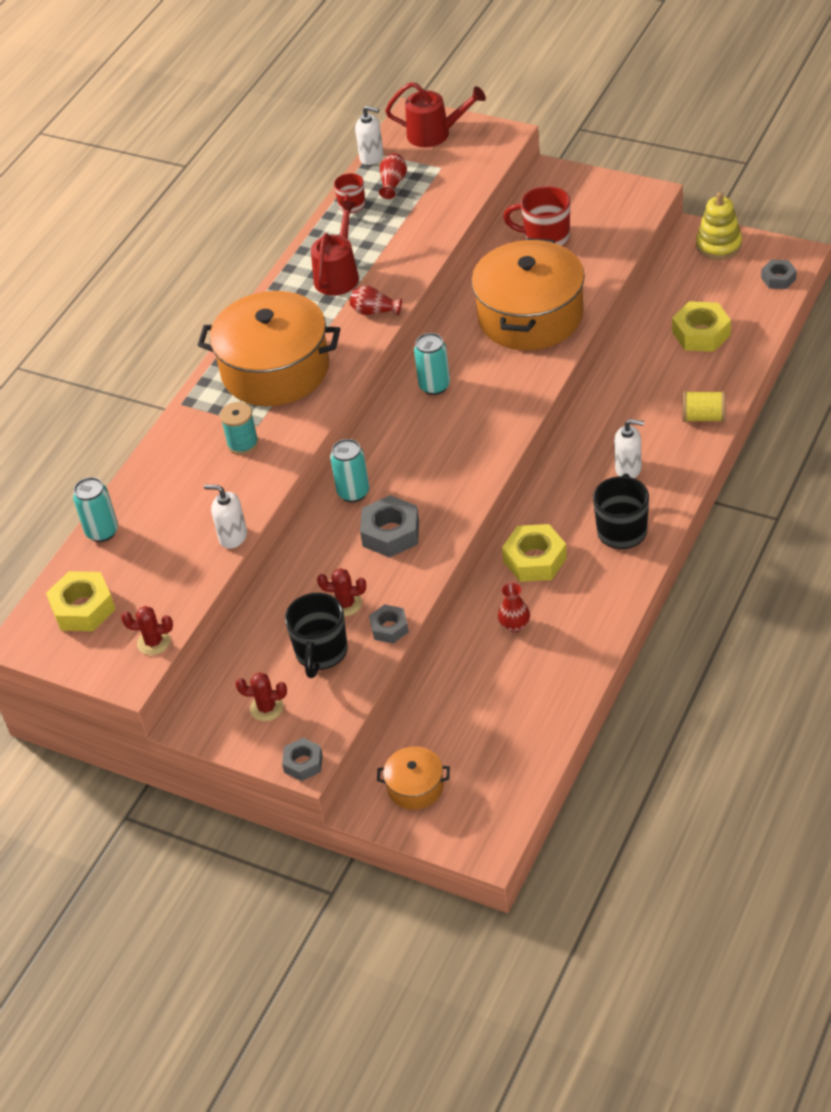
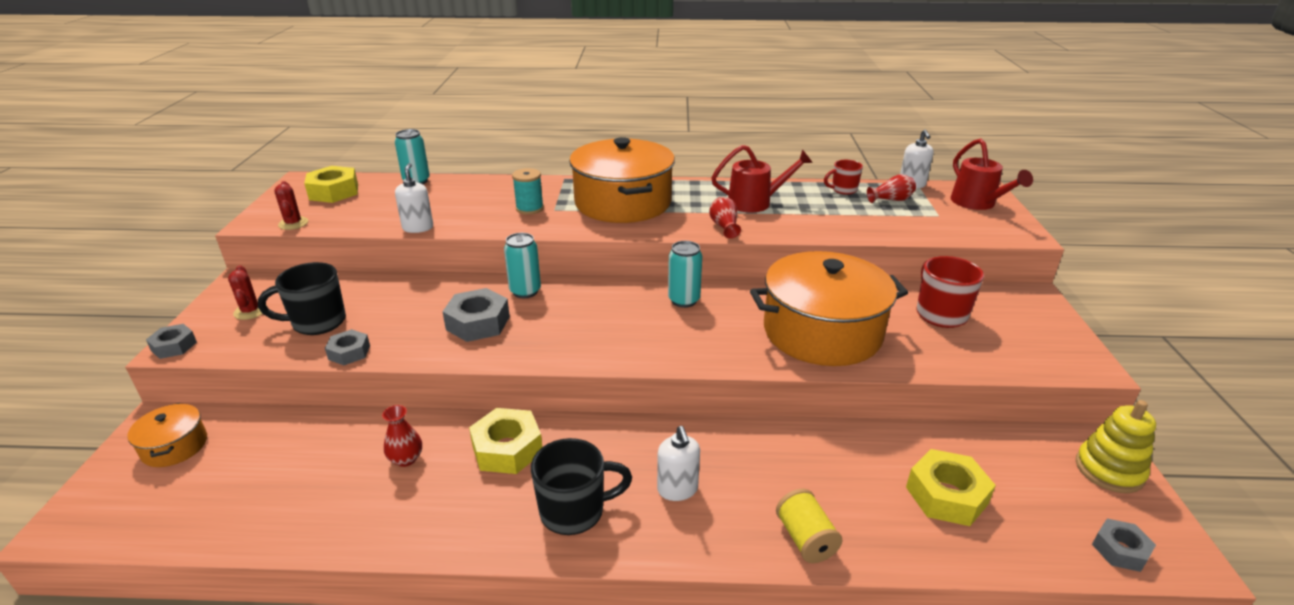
camera: 60 degrees right, 15 degrees down
red cactus [317,568,366,616] -> none

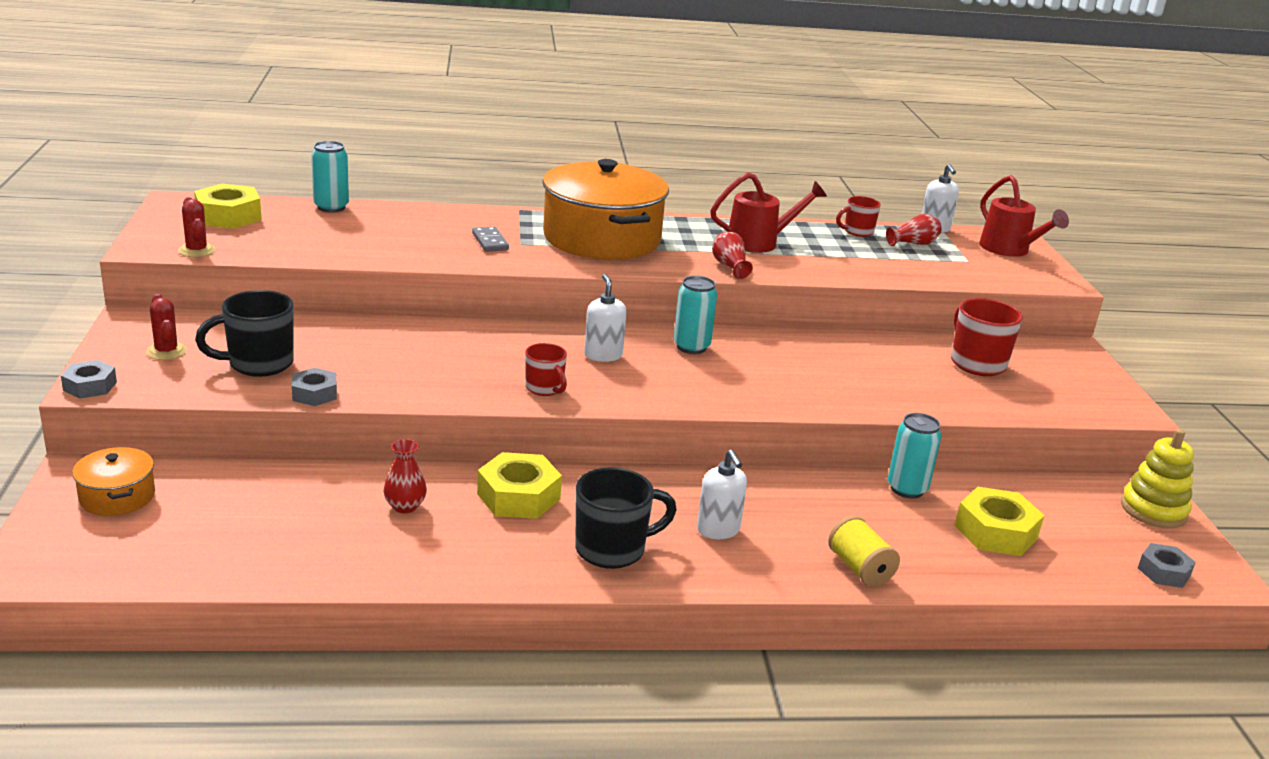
camera: 10 degrees left, 5 degrees down
white soap dispenser [395,163,433,233] -> white soap dispenser moved to [584,274,627,362]
grey nut [442,288,510,342] -> none
turquoise can [504,233,541,298] -> turquoise can moved to [888,413,941,499]
turquoise spool [512,168,544,215] -> grey domino [472,227,509,252]
orange pot [750,251,908,366] -> none
none -> red mug [525,343,567,396]

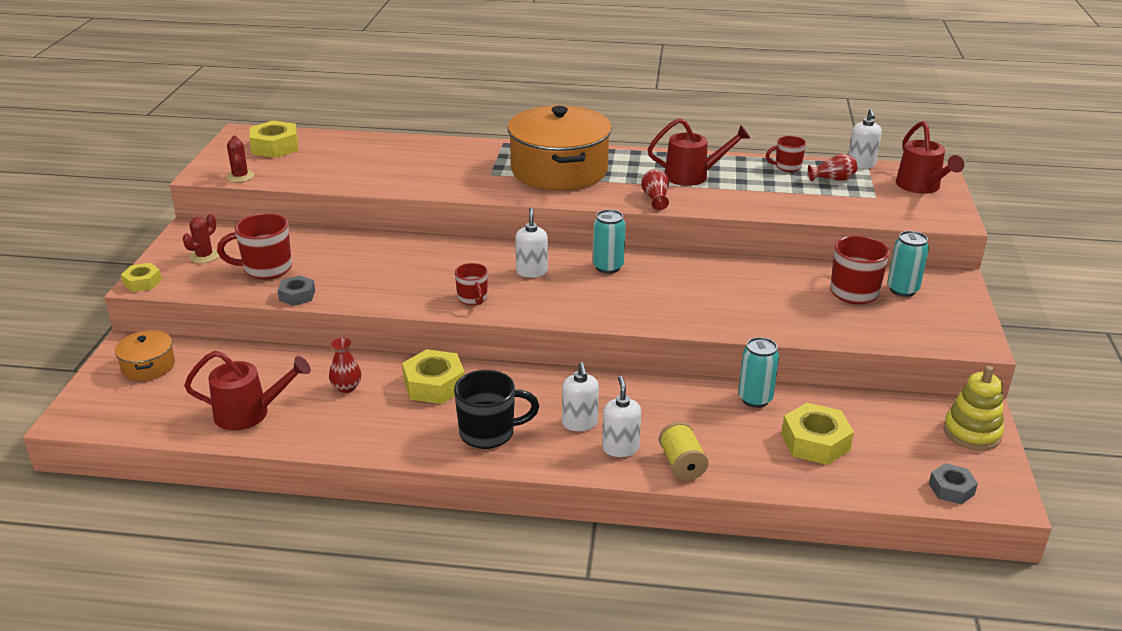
camera: 15 degrees right, 5 degrees up
grey nut [61,360,117,399] -> yellow nut [121,263,162,292]
red cactus [146,294,187,360] -> red cactus turned 45 degrees clockwise [183,214,219,263]
black mug [195,290,294,377] -> red mug [217,213,292,280]
turquoise can [311,141,349,213] -> turquoise can moved to [887,231,929,297]
grey domino [472,227,509,252] -> none
none -> red watering can [184,351,311,430]
none -> white soap dispenser [602,376,641,457]

